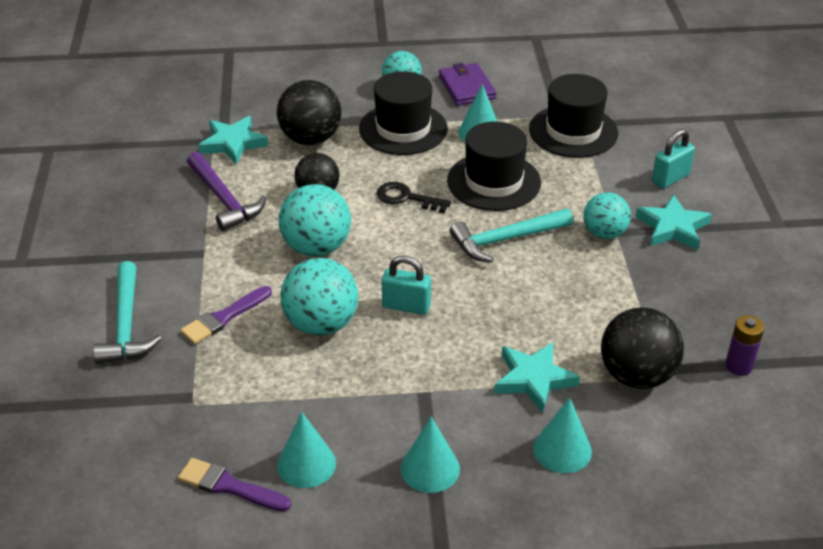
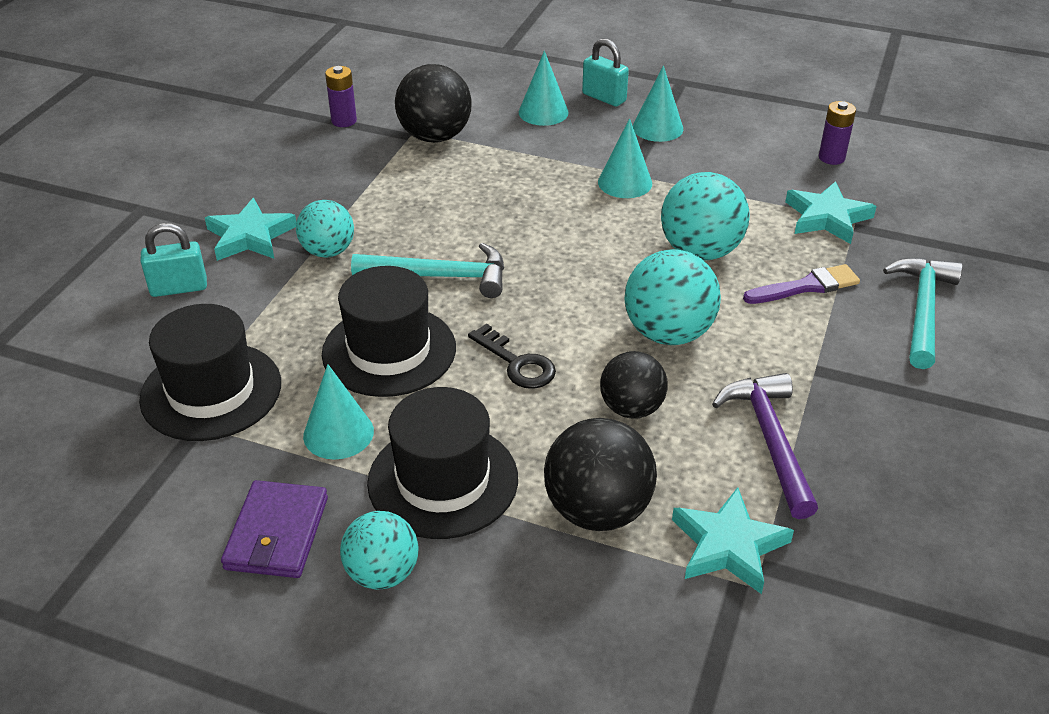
camera: 155 degrees left, 0 degrees up
purple brush [178,458,291,511] -> purple battery [819,101,856,165]
turquoise cone [277,412,336,488] -> turquoise cone moved to [598,118,652,198]
turquoise padlock [382,256,431,315] -> turquoise padlock moved to [582,38,629,107]
turquoise star [494,342,580,413] -> turquoise star moved to [785,181,877,244]

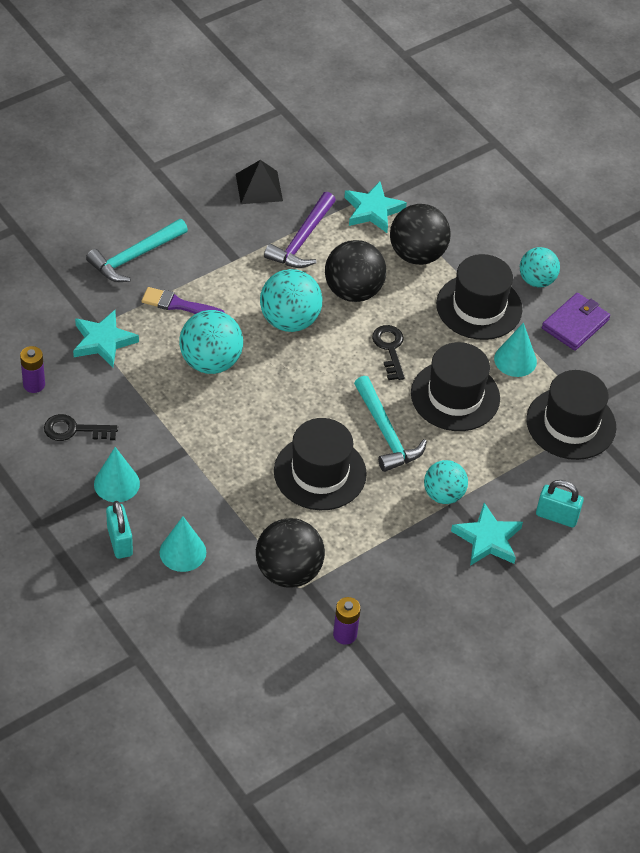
camera: 150 degrees left, 10 degrees up
turquoise hammer [351,243,504,298] -> turquoise hammer turned 150 degrees counterclockwise [354,376,427,472]
turquoise cone [598,118,652,198] -> none
black ball [600,351,668,418] -> black ball [325,240,386,302], size x1.51
none -> black key [44,414,118,441]
none -> black pyramid [236,160,283,204]
none -> black hat [274,418,367,510]

